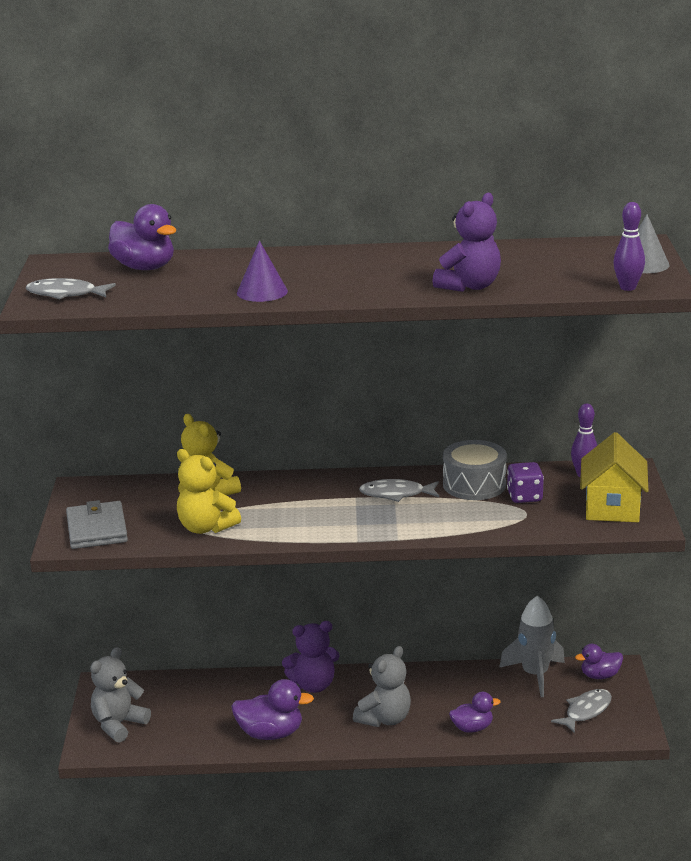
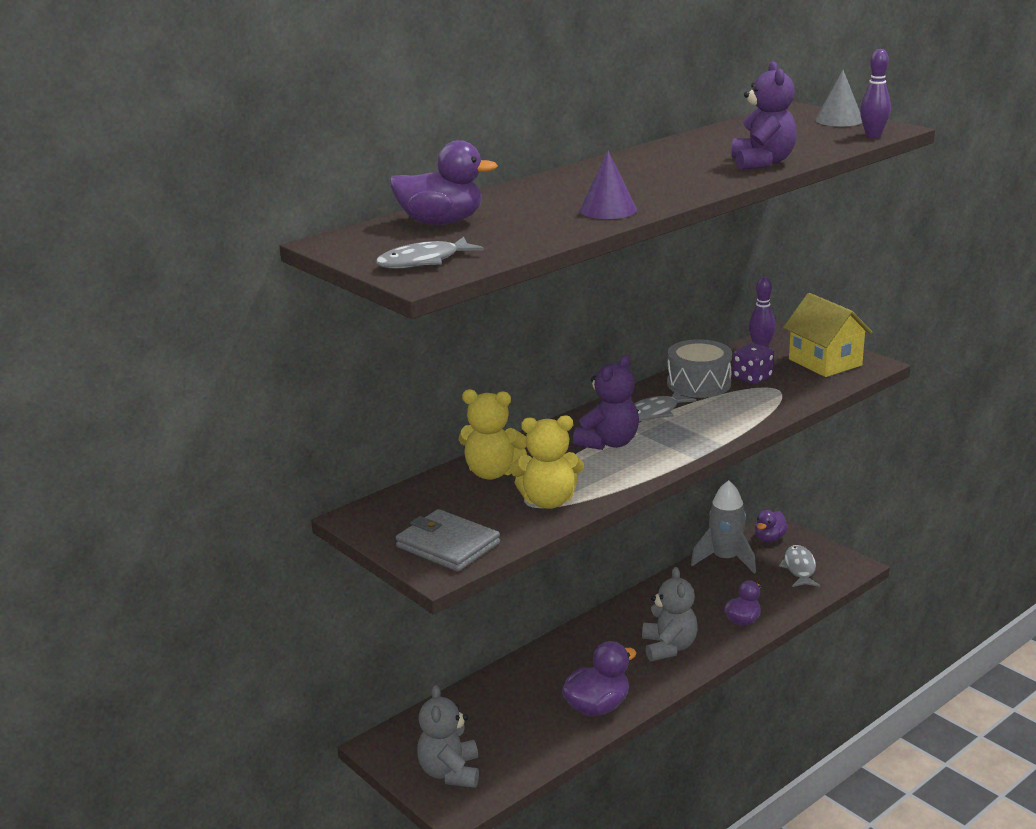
camera: 40 degrees left, 0 degrees up
purple teddy bear [282,621,340,693] -> purple teddy bear moved to [573,355,639,450]

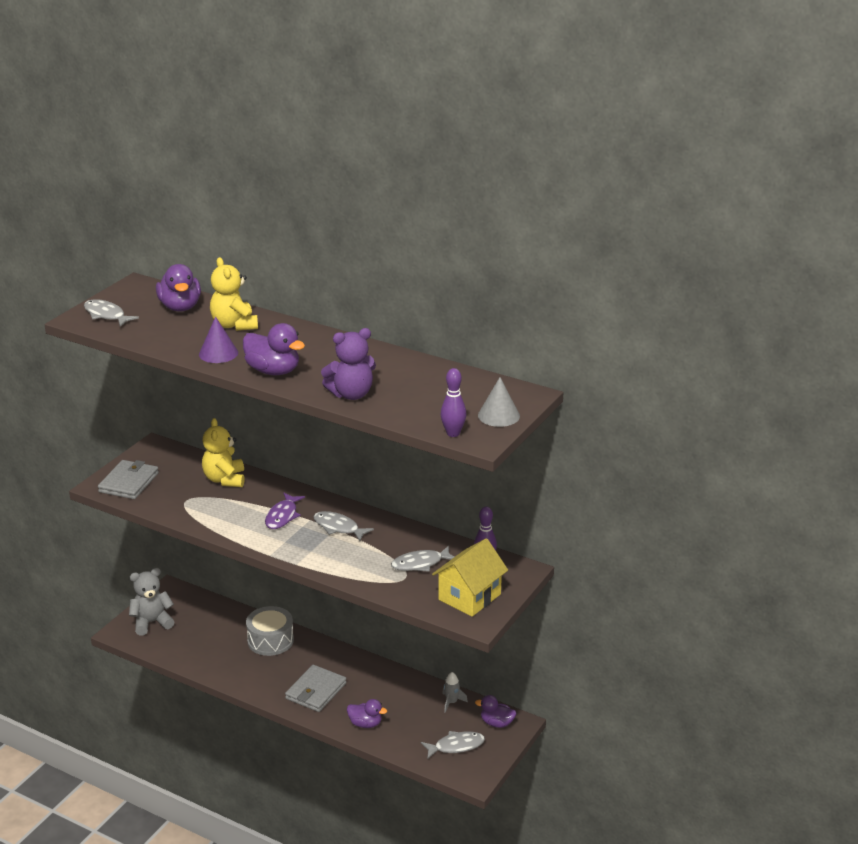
camera: 70 degrees right, 5 degrees up
yellow teddy bear [510,415,584,509] -> yellow teddy bear moved to [210,257,258,331]
purple duck [562,641,637,716] -> purple duck moved to [243,323,305,375]
purple teddy bear [573,355,639,450] -> purple fish [265,493,305,529]
grey teddy bear [642,567,698,661] -> grey wallet [285,665,347,712]
grey drum [667,339,732,398] -> grey drum moved to [246,606,294,656]
grey rocket [691,480,756,574] -> grey rocket [442,672,468,713], size x0.51
purple dice [732,343,774,384] -> grey fish [391,546,454,572]

